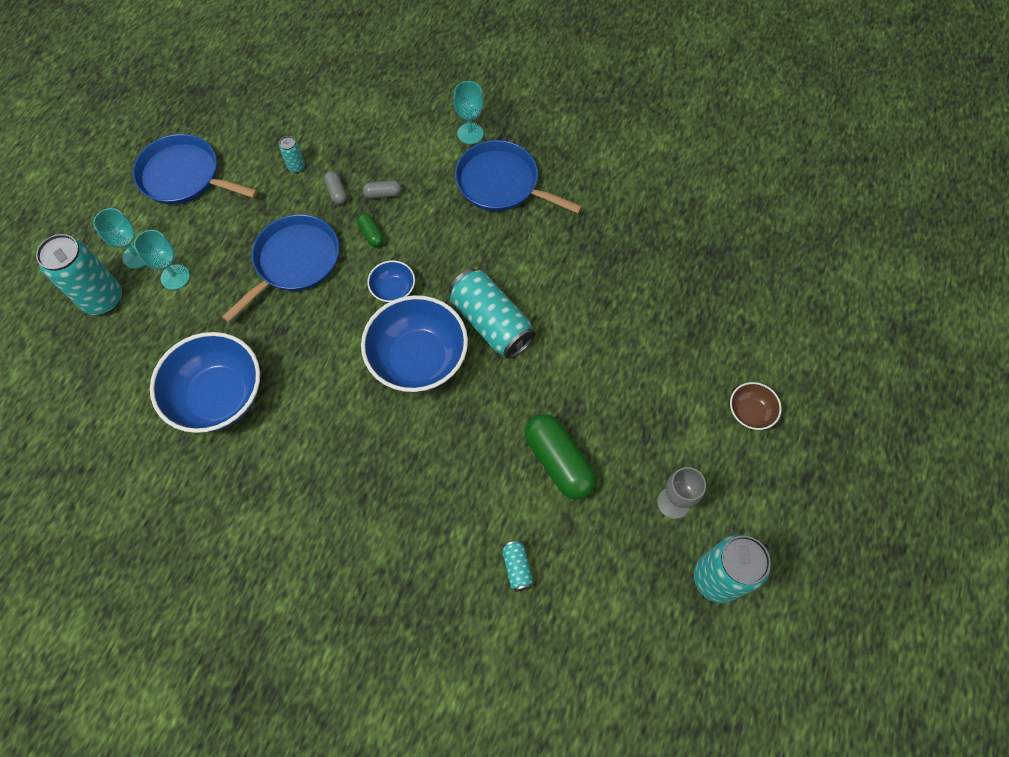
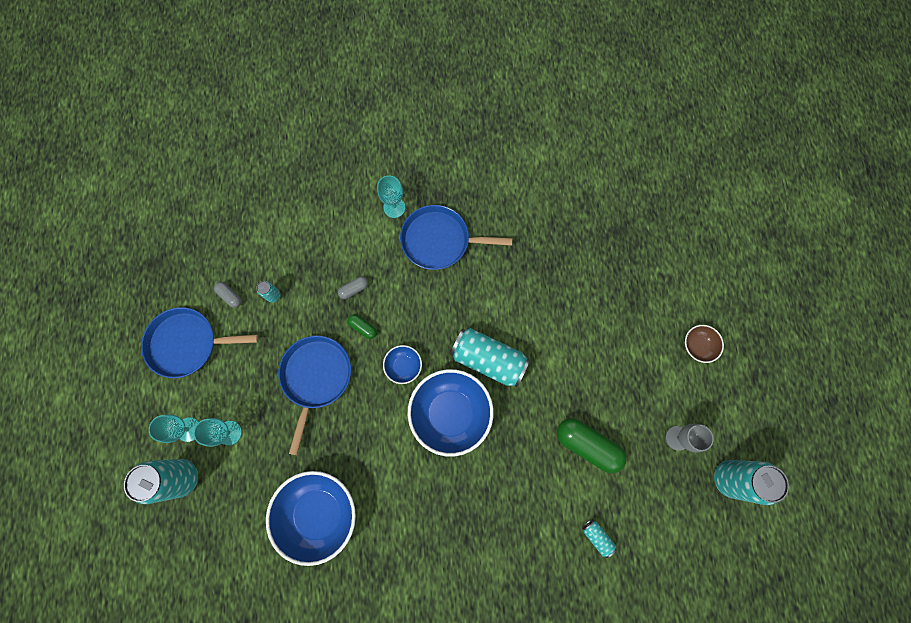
camera: 25 degrees left, 10 degrees up
grey capsule [324,171,347,205] -> grey capsule moved to [214,282,242,308]

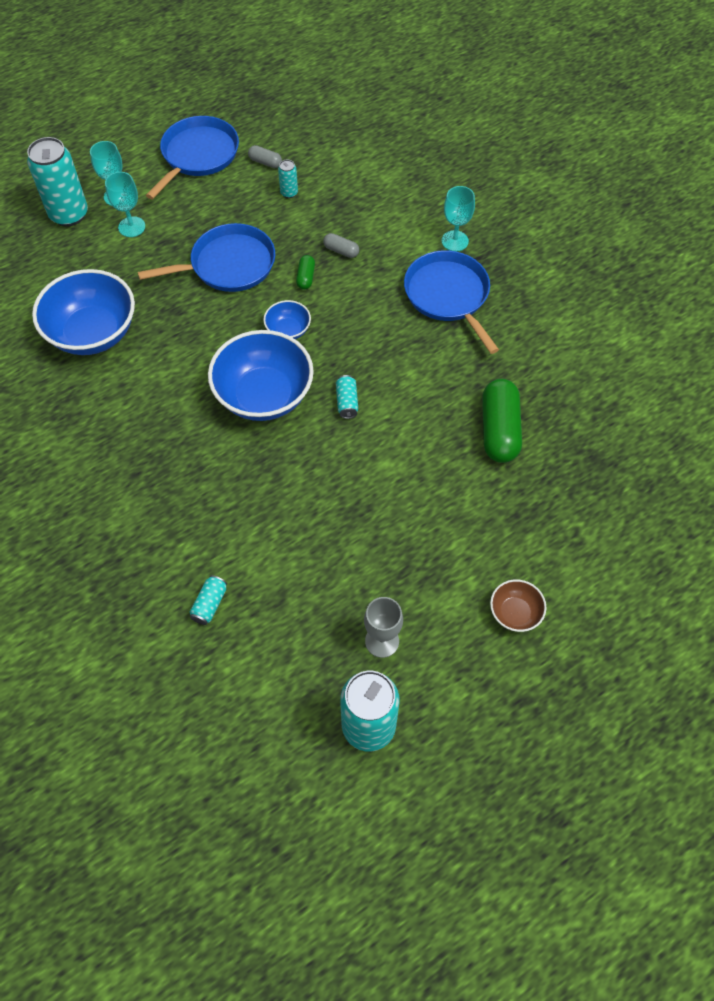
camera: 60 degrees right, 15 degrees down
blue pan [141,307,258,378] -> blue pan turned 60 degrees clockwise [146,116,239,199]
grey capsule [214,282,242,308] -> grey capsule turned 75 degrees counterclockwise [248,145,282,168]
turquoise can [450,328,530,387] -> turquoise can [336,375,358,419], size x0.45
green capsule [557,418,627,473] -> green capsule moved to [482,379,522,463]

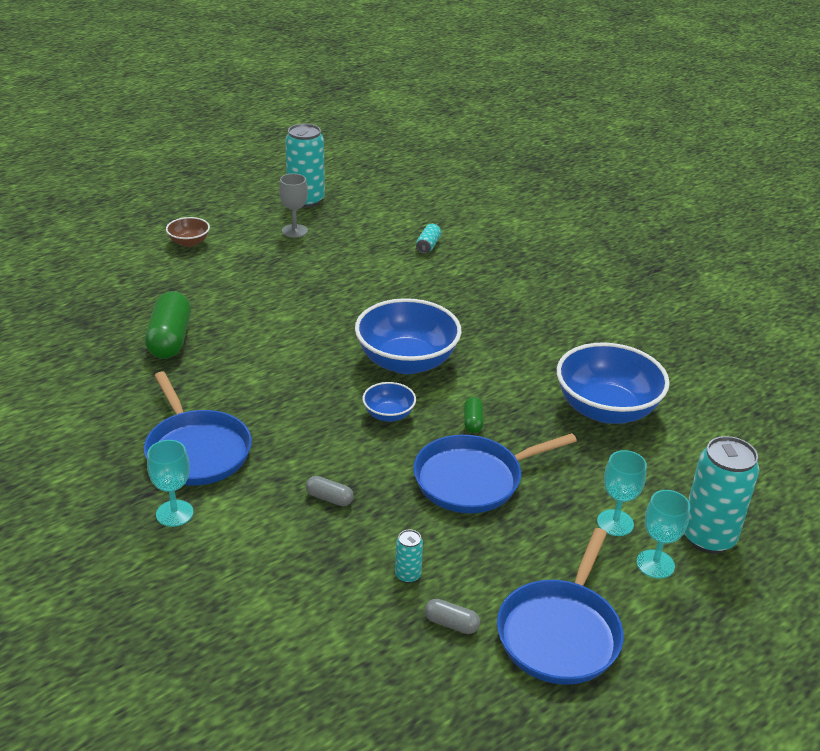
camera: 175 degrees right, 25 degrees down
green capsule [296,255,315,290] -> green capsule moved to [464,397,484,433]
turquoise can [336,375,358,419] -> none

